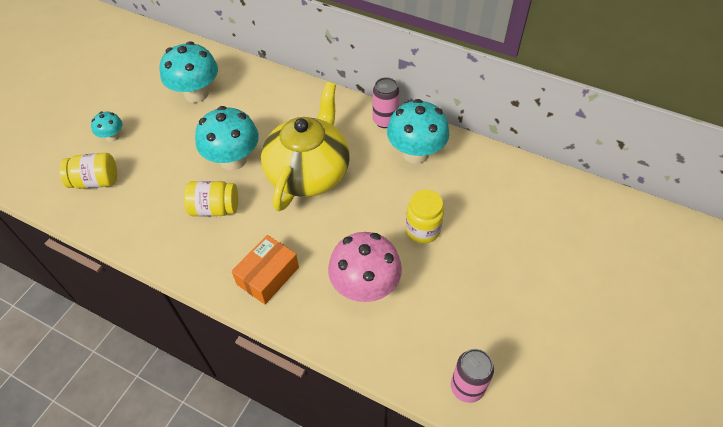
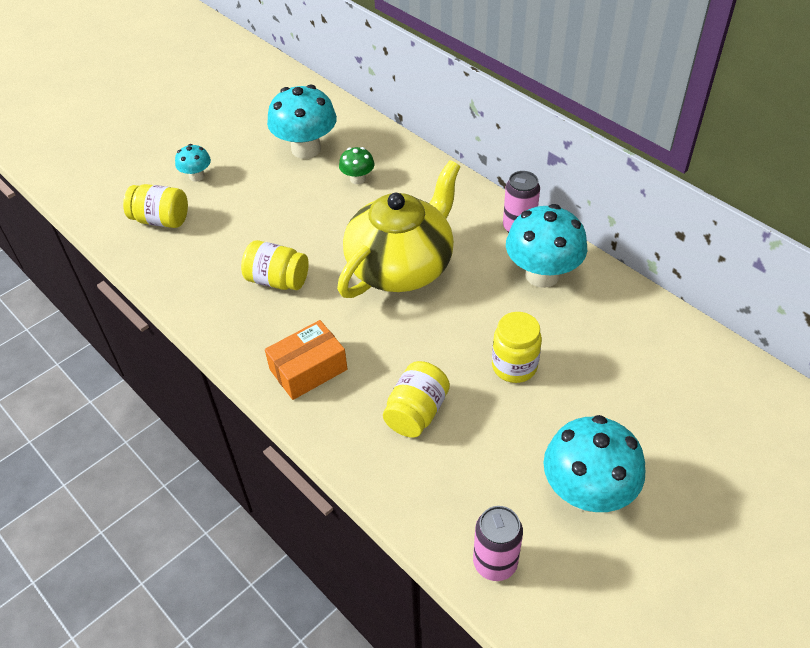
camera: 20 degrees right, 5 degrees down
turquoise mushroom [195,106,259,170] -> turquoise mushroom moved to [544,415,645,512]
pink mushroom [328,232,402,302] -> yellow jar [383,361,450,438]
none -> green mushroom [339,147,374,184]

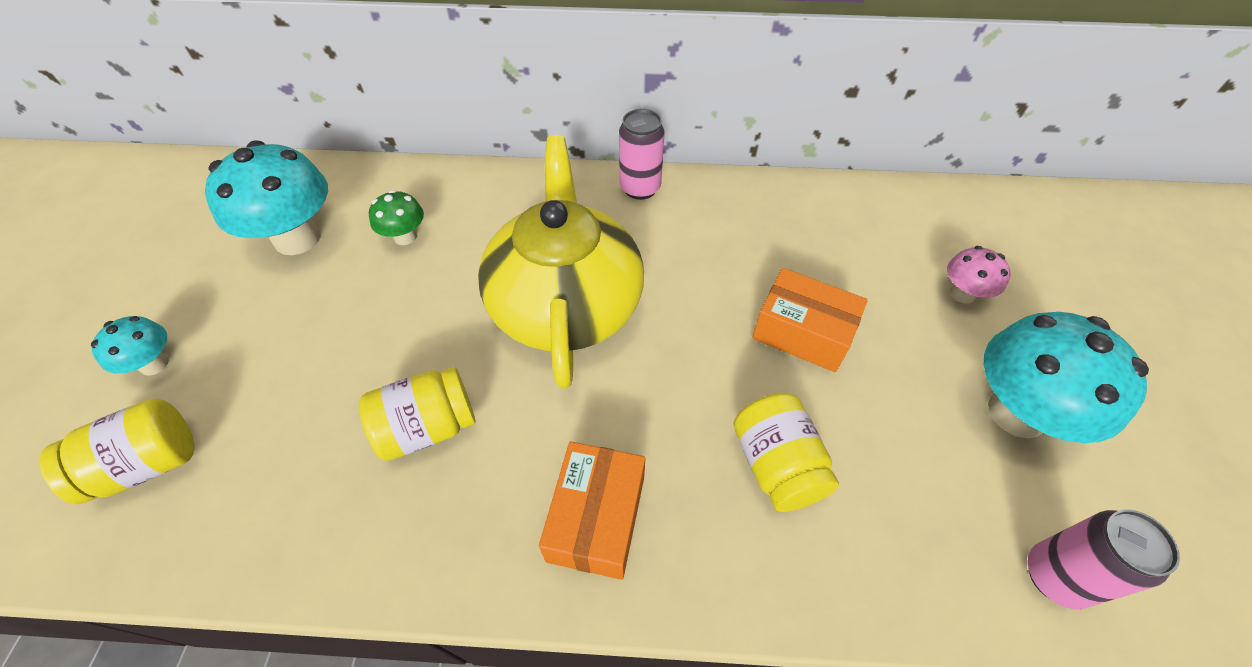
camera: 45 degrees left, 5 degrees up
yellow jar [492,312,542,383] -> orange box [752,268,868,372]
turquoise mushroom [506,204,587,288] -> none
none -> pink mushroom [947,246,1010,303]

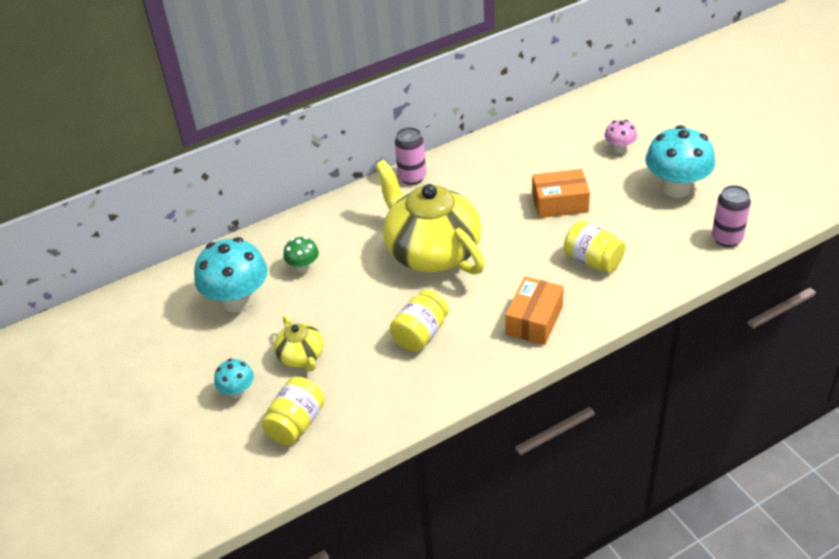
camera: 30 degrees left, 10 degrees down
orange box [539,442,645,580] -> orange box turned 45 degrees clockwise [505,277,564,345]
none -> yellow teapot [274,316,324,371]

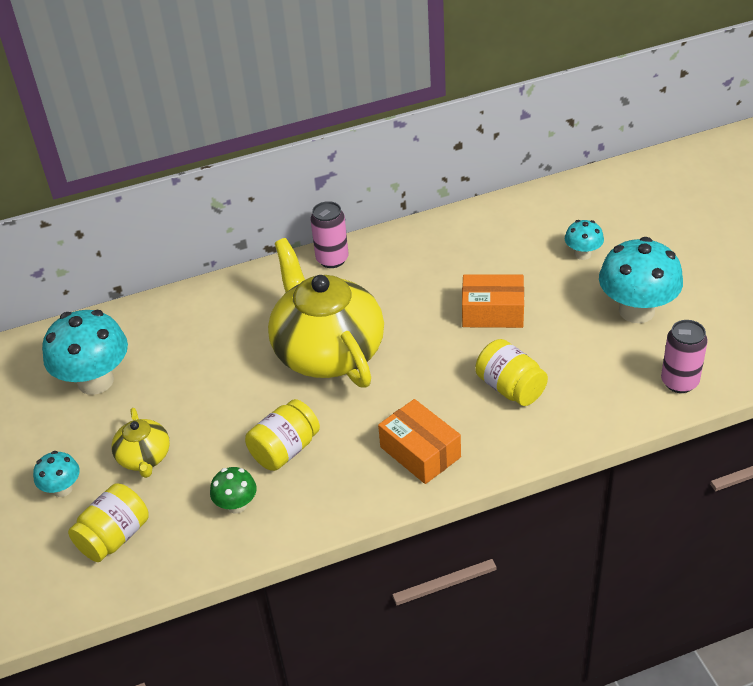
camera: 10 degrees right, 0 degrees up
green mushroom [283,237,319,273] -> green mushroom moved to [210,467,257,514]
orange box [505,277,564,345] -> orange box turned 75 degrees counterclockwise [378,399,461,484]
pink mushroom [604,120,637,154] -> turquoise mushroom [565,220,604,260]

